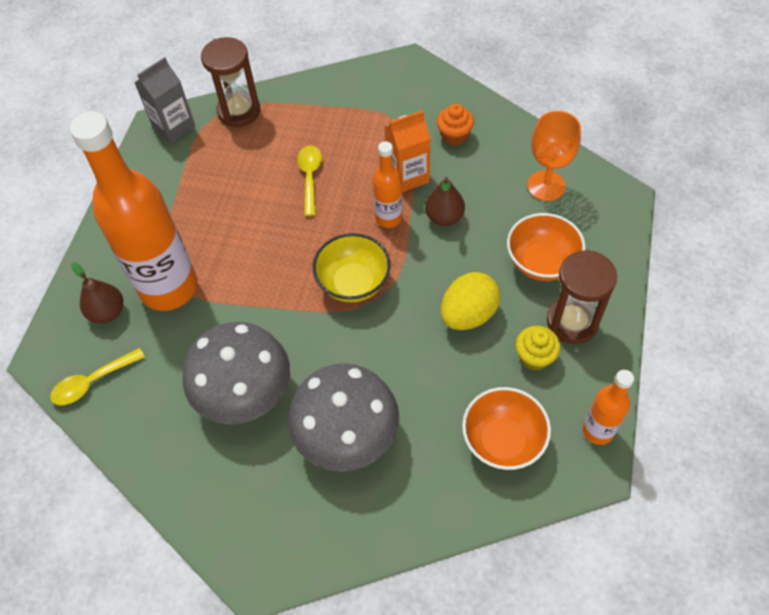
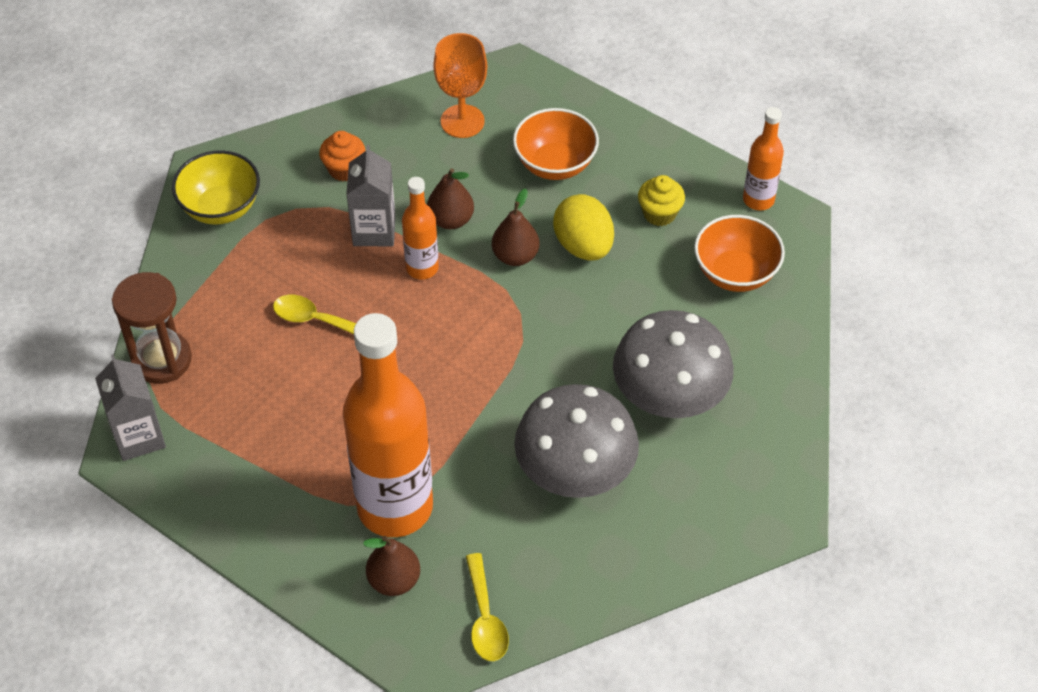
camera: 70 degrees left, 5 degrees down
yellow bowl [313,233,391,302] -> yellow bowl moved to [172,150,260,225]
orange carton [384,110,431,192] -> grey carton [346,145,396,246]
brown hourglass [547,250,617,344] -> none
none -> brown pear [492,188,539,266]

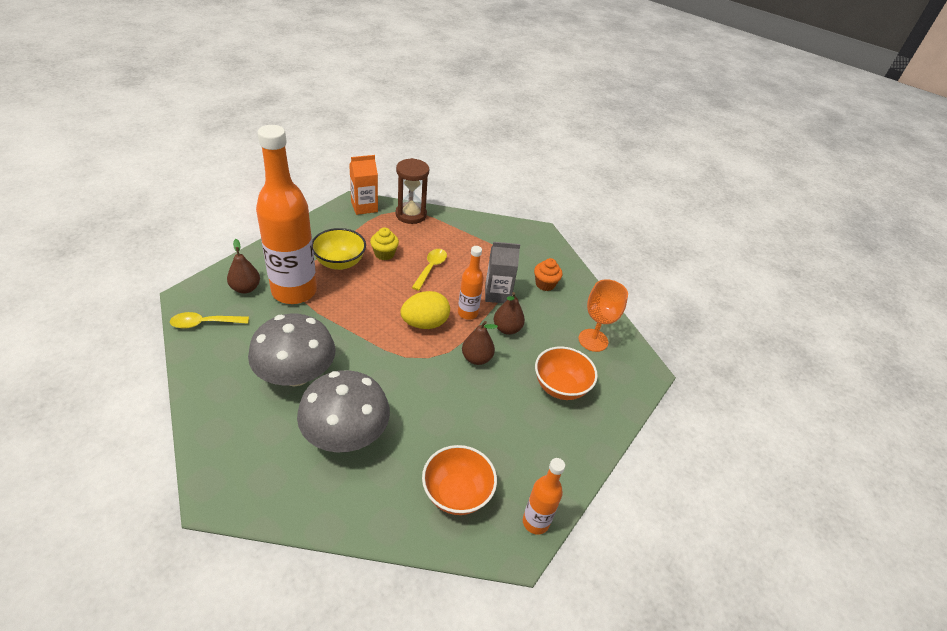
camera: 85 degrees right, 10 degrees down
grey carton [95,354,166,461] -> orange carton [349,155,378,215]
yellow bowl [172,150,260,225] -> yellow bowl moved to [312,228,366,270]
yellow egg [553,194,614,260] -> yellow egg moved to [400,291,450,329]
yellow cupcake [638,175,685,226] -> yellow cupcake moved to [370,227,399,260]

